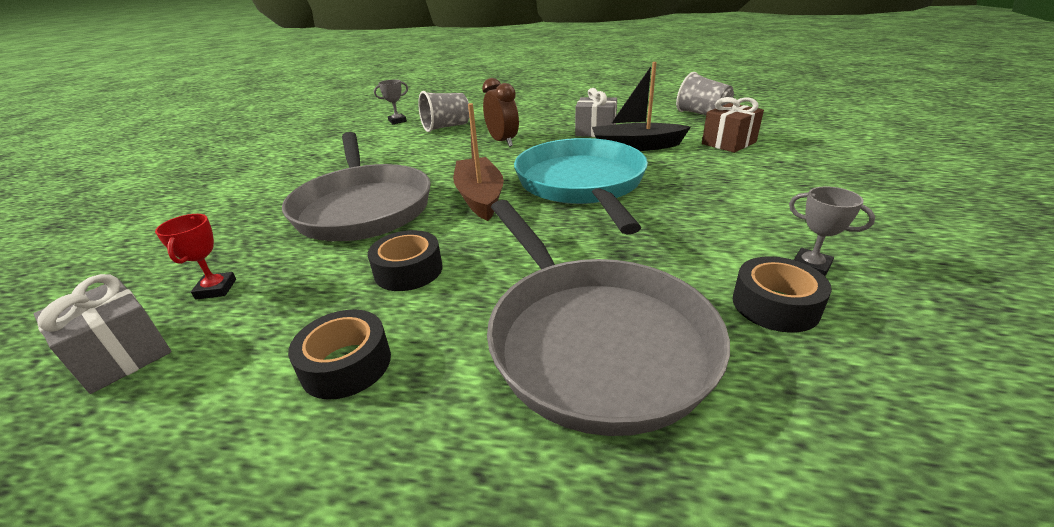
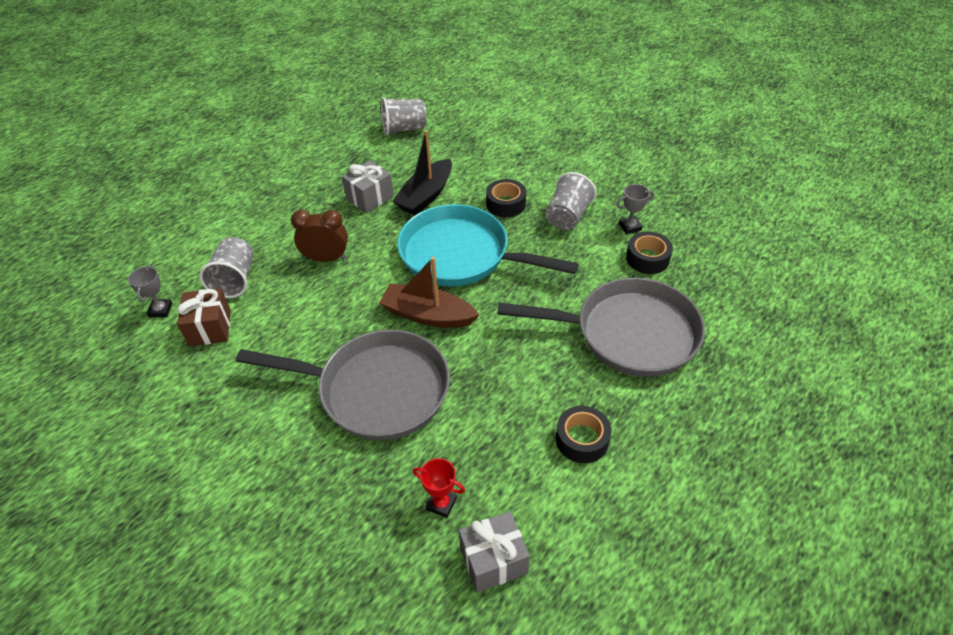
camera: 60 degrees left, 15 degrees up
black tape [368,230,443,291] -> black tape moved to [486,179,526,217]
brown gift [702,97,764,153] -> brown gift moved to [177,288,231,346]
none -> grey cup [546,172,597,230]

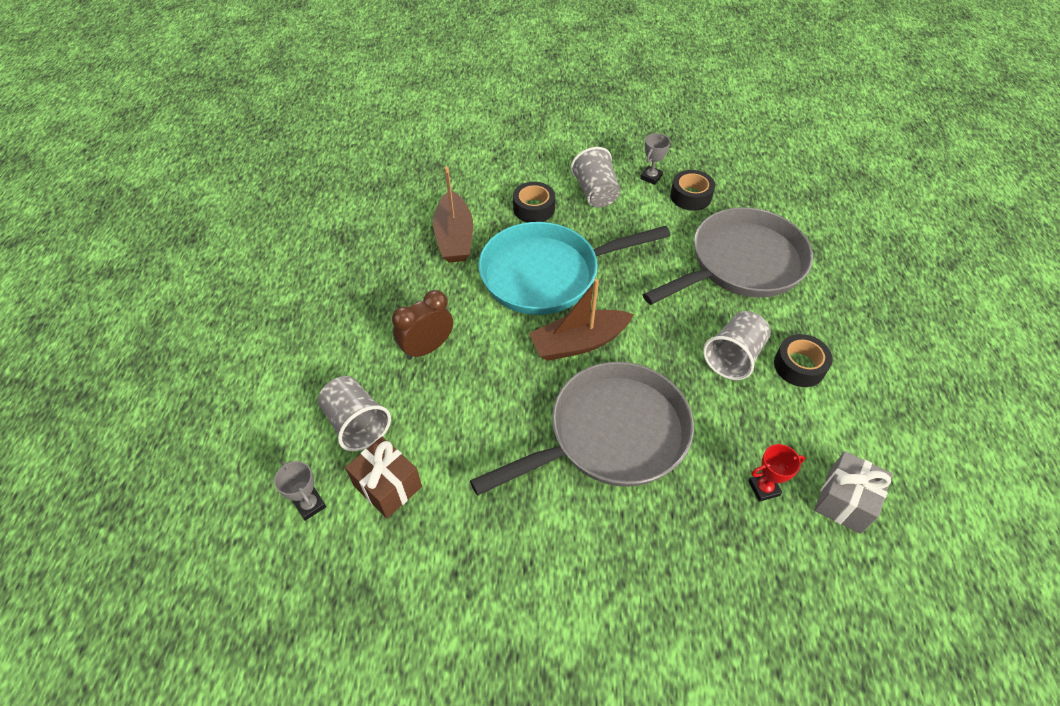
camera: 40 degrees left, 5 degrees up
grey gift [342,160,394,213] -> none
grey cup [381,97,427,136] -> grey cup moved to [703,311,771,380]
black boat [393,130,452,215] -> brown boat [433,166,473,263]

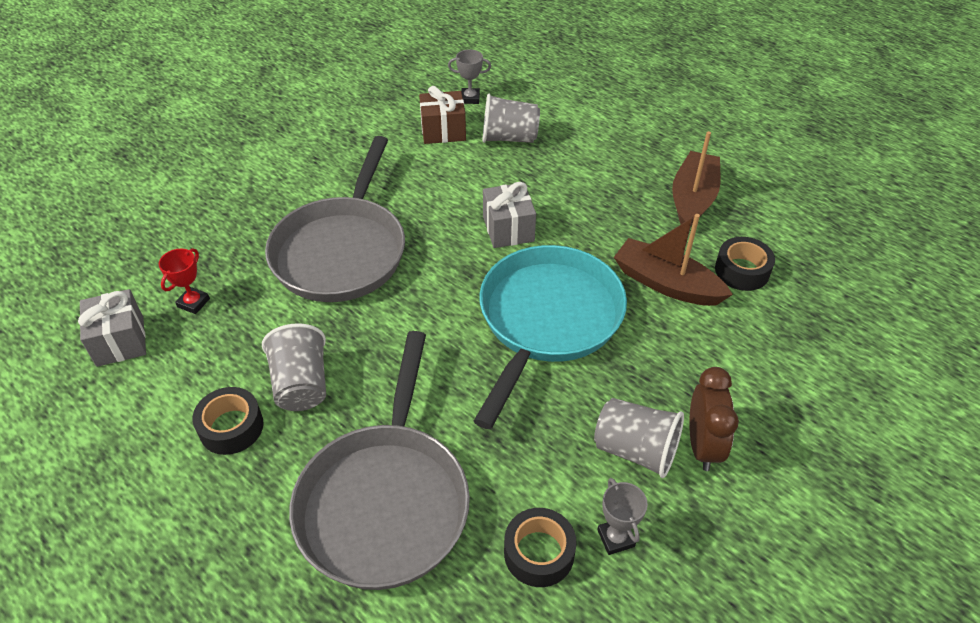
camera: 130 degrees right, 5 degrees down
brown clock [392,290,453,360] -> brown clock moved to [689,367,739,471]
black tape [513,182,555,223] -> black tape moved to [715,237,775,291]
brown boat [529,279,634,361] -> brown boat moved to [672,131,721,226]
none -> grey gift [483,182,536,248]

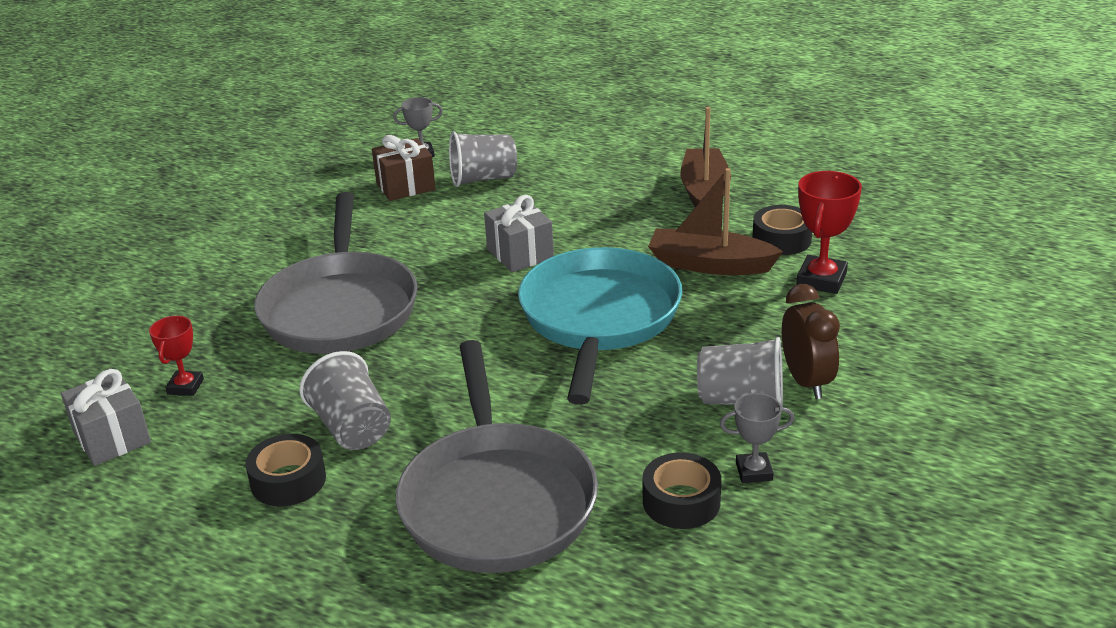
camera: 15 degrees left, 15 degrees down
grey trophy [597,478,648,555] -> grey trophy turned 60 degrees counterclockwise [720,393,794,483]
none -> red trophy [796,171,862,294]

